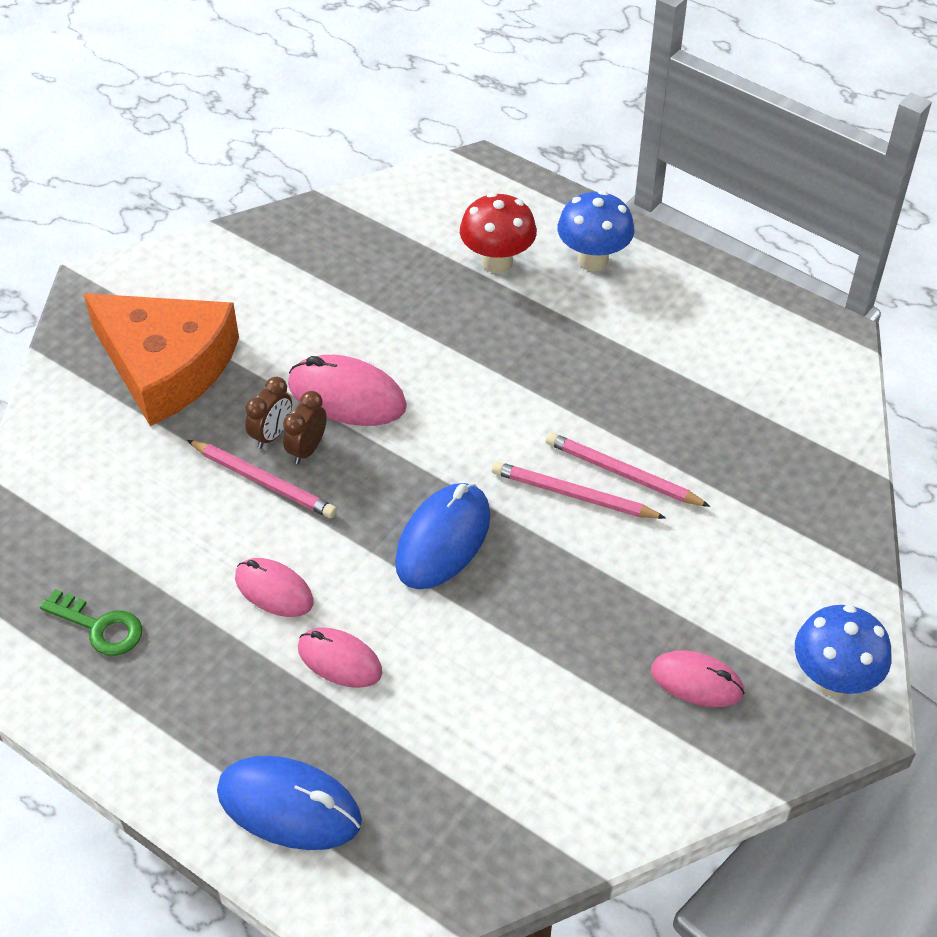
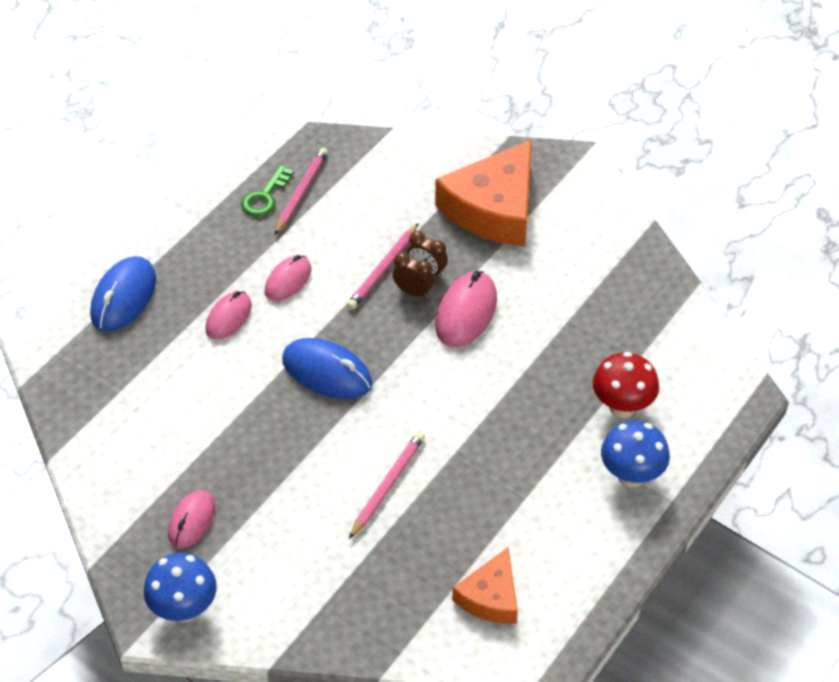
camera: 90 degrees right, 0 degrees up
pink pencil [492,461,666,519] -> pink pencil moved to [274,148,328,235]
none -> orange cheese [452,547,518,624]

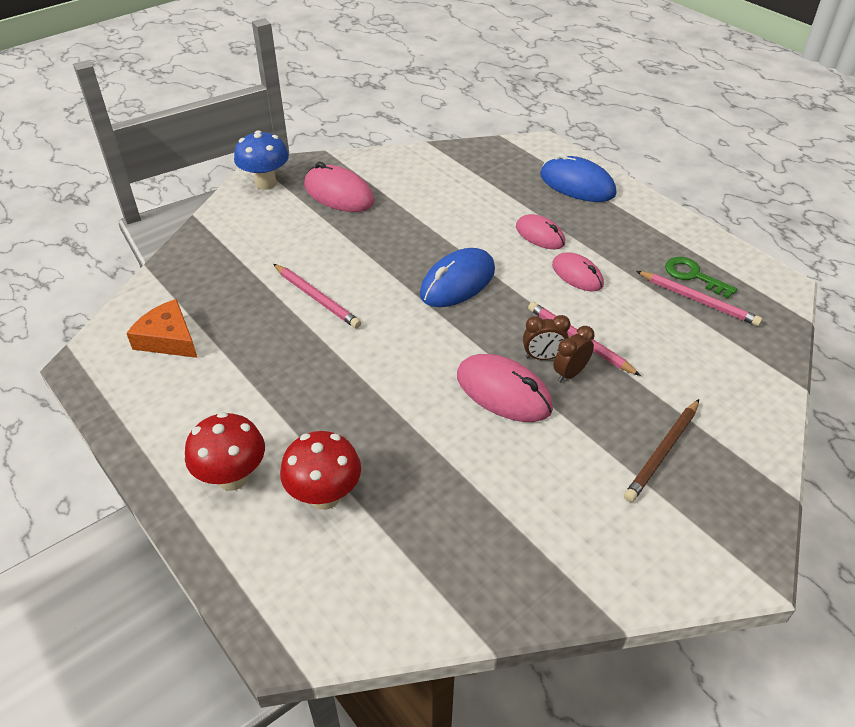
camera: 105 degrees right, 5 degrees down
pink mouse [168,490,215,549] -> pink mouse [304,162,375,212], size x1.53
brown clock [393,252,434,298] -> brown clock turned 45 degrees clockwise [523,315,570,360]
orange cheese [435,139,532,247] -> brown pencil [624,399,699,502]
blue mushroom [601,421,670,487] -> red mushroom [185,412,265,491]

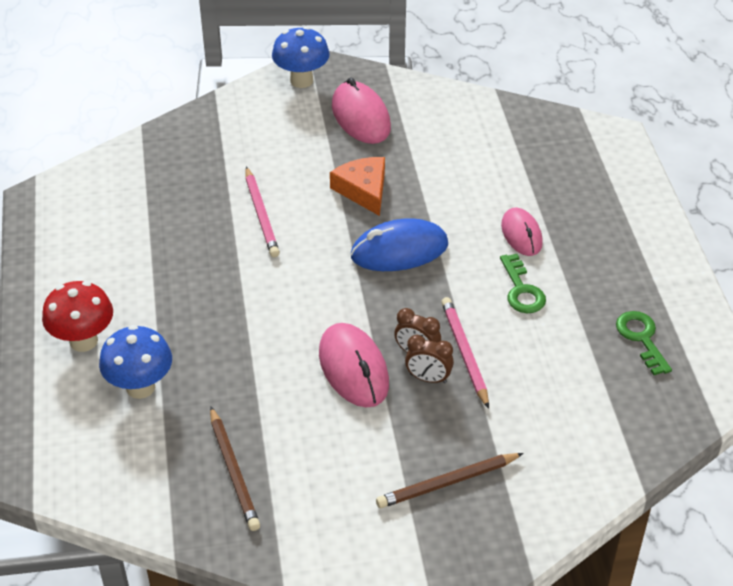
camera: 30 degrees right, 0 degrees up
orange cheese [126,299,197,358] -> orange cheese moved to [330,157,385,216]
red mushroom [280,431,361,510] -> blue mushroom [99,325,172,399]
blue mouse [540,153,617,202] -> none
pink mouse [552,252,604,291] -> green key [500,254,546,313]
brown clock [553,326,595,382] -> brown clock turned 150 degrees counterclockwise [405,335,454,383]
pink pencil [636,271,762,326] -> none
none -> brown pencil [210,406,260,531]

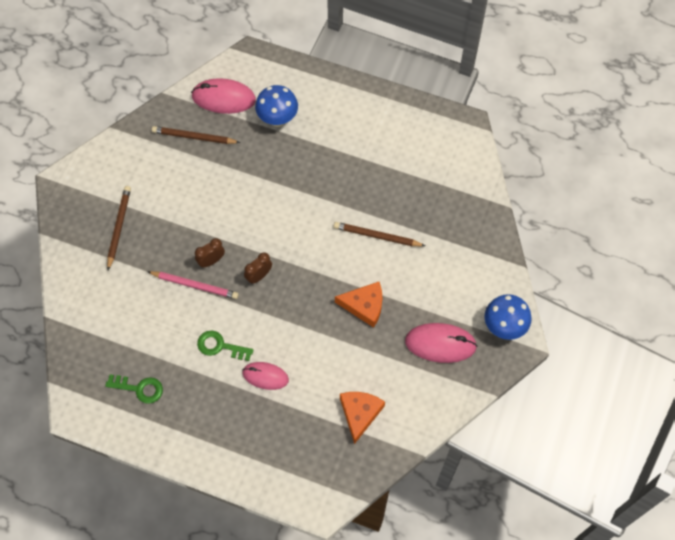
camera: 120 degrees right, 20 degrees up
red mushroom [42,281,113,352] -> none
pink pencil [245,167,280,257] -> brown pencil [334,222,425,246]
pink mouse [319,323,389,408] -> pink mouse moved to [191,78,256,114]
blue mouse [350,218,448,271] -> none
brown clock [405,335,454,383] -> brown clock moved to [244,252,272,284]
none -> orange cheese [340,392,385,444]

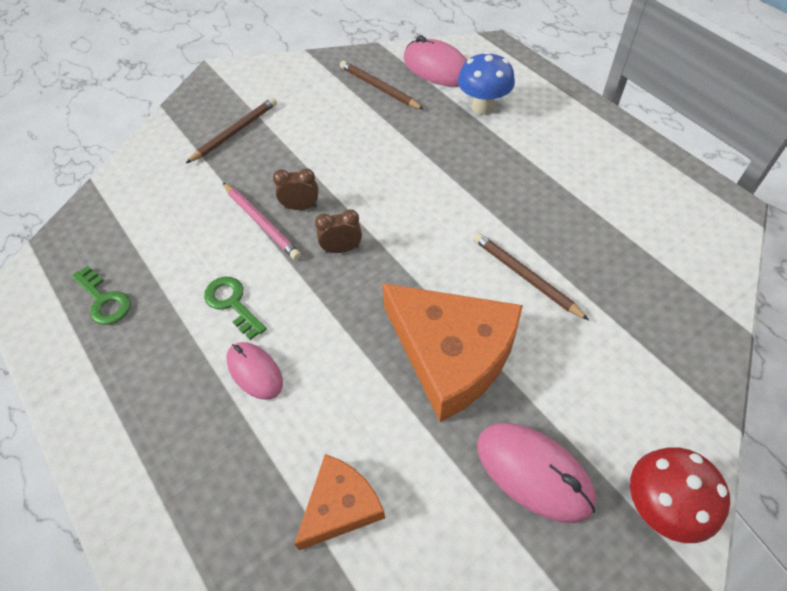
camera: 35 degrees right, 10 degrees down
orange cheese [335,282,382,328] -> orange cheese [382,283,523,422], size x1.82
blue mushroom [485,294,532,340] -> red mushroom [630,447,730,543]

